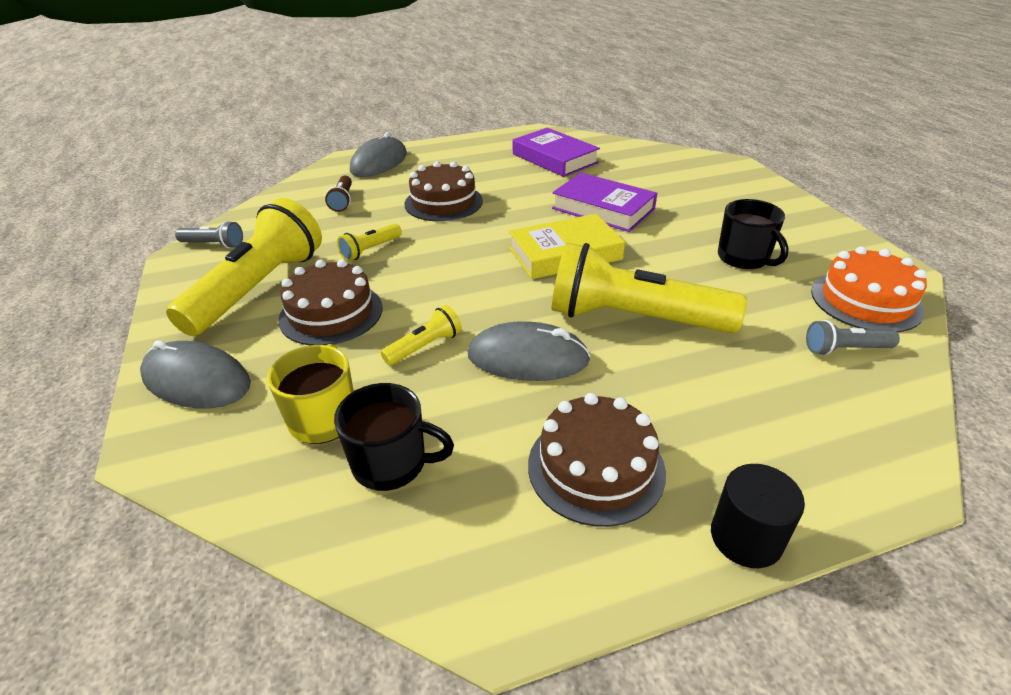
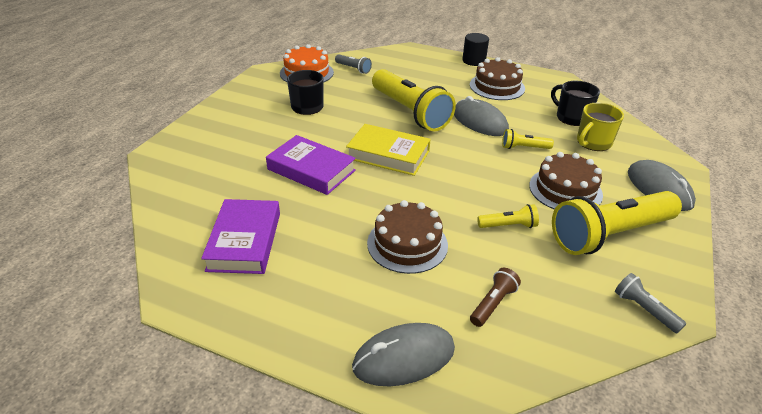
camera: 140 degrees left, 0 degrees up
purple book [552,173,657,232] -> purple book turned 45 degrees counterclockwise [266,135,356,195]

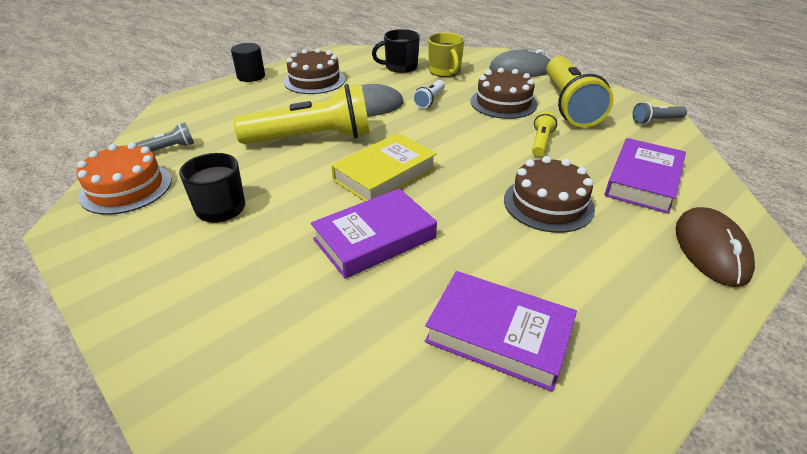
camera: 65 degrees left, 0 degrees up
grey mouse [352,323,455,387] -> brown mouse [676,207,755,287]
brown flashlight [470,268,521,327] -> purple book [605,138,686,214]
yellow flashlight [502,129,554,149] -> white flashlight [413,80,445,109]

